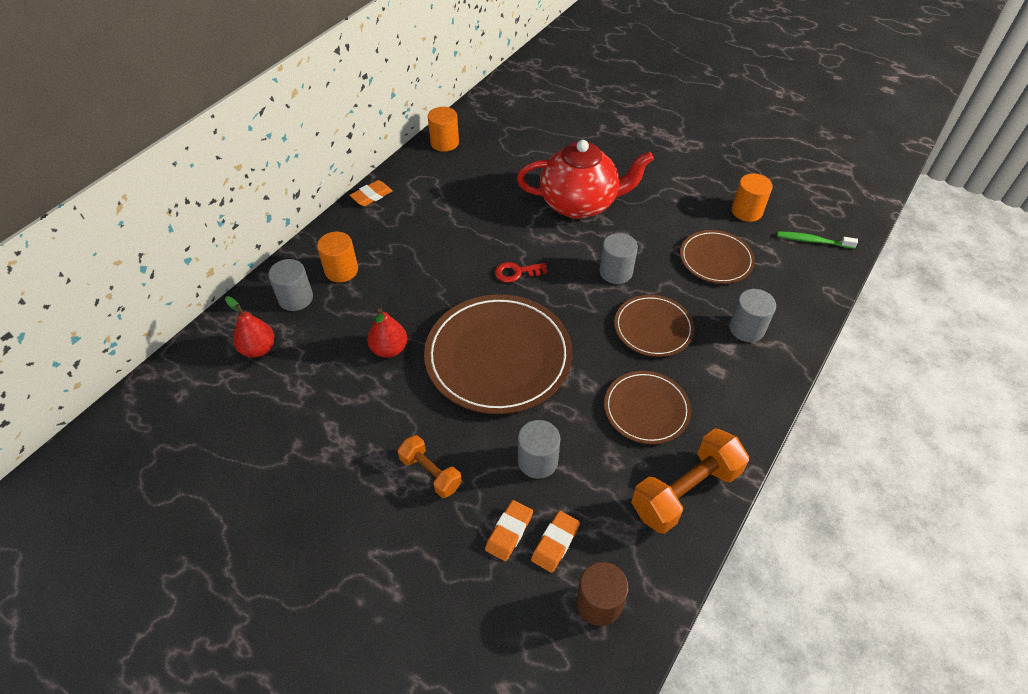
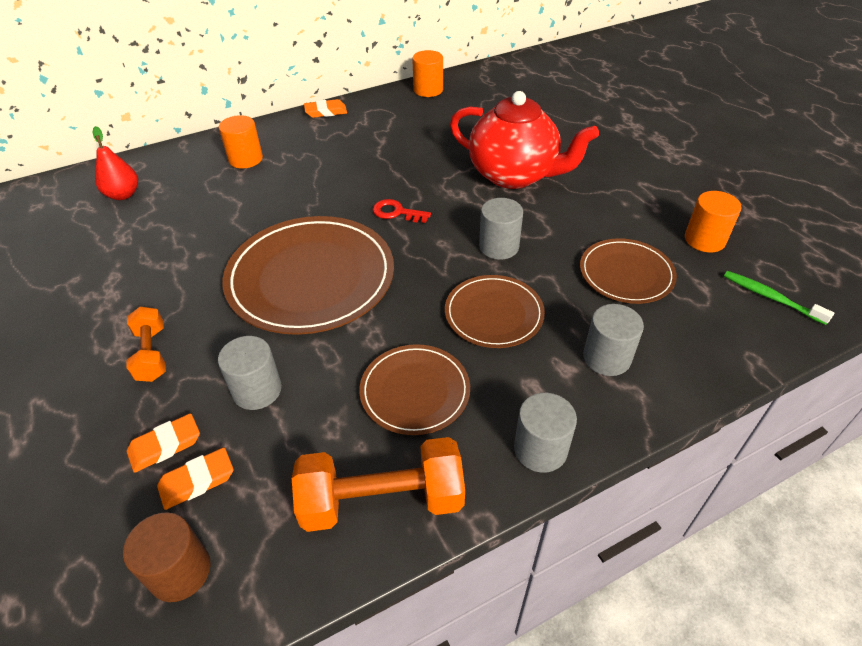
camera: 30 degrees right, 5 degrees down
grey cylinder [268,259,313,311] -> grey cylinder moved to [514,393,577,473]
red pear [367,308,407,358] -> none

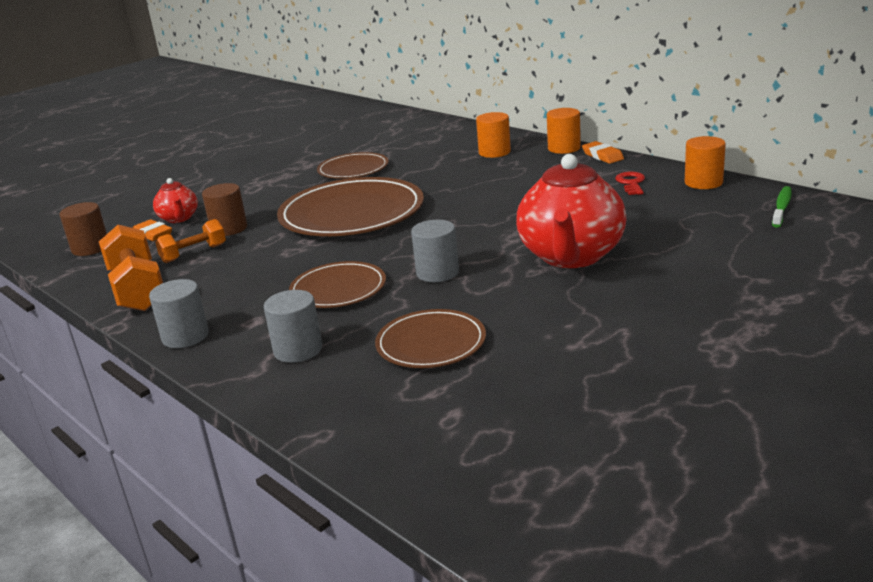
camera: 75 degrees right, 20 degrees down
red pear [93,126,138,200] -> none
orange dumbbell [127,307,166,382] -> orange dumbbell moved to [155,219,226,263]
orange eraser [127,413,200,473] -> red teapot [153,178,198,223]
grey cylinder [218,336,282,410] -> brown cylinder [202,183,247,236]
brown plate [359,344,470,435] -> brown plate moved to [317,152,389,179]
red key [373,199,431,223] -> red key moved to [615,171,645,195]
orange cylinder [685,191,742,252] -> orange cylinder moved to [547,108,581,154]
green toothbrush [724,271,834,325] -> green toothbrush moved to [772,186,792,228]

